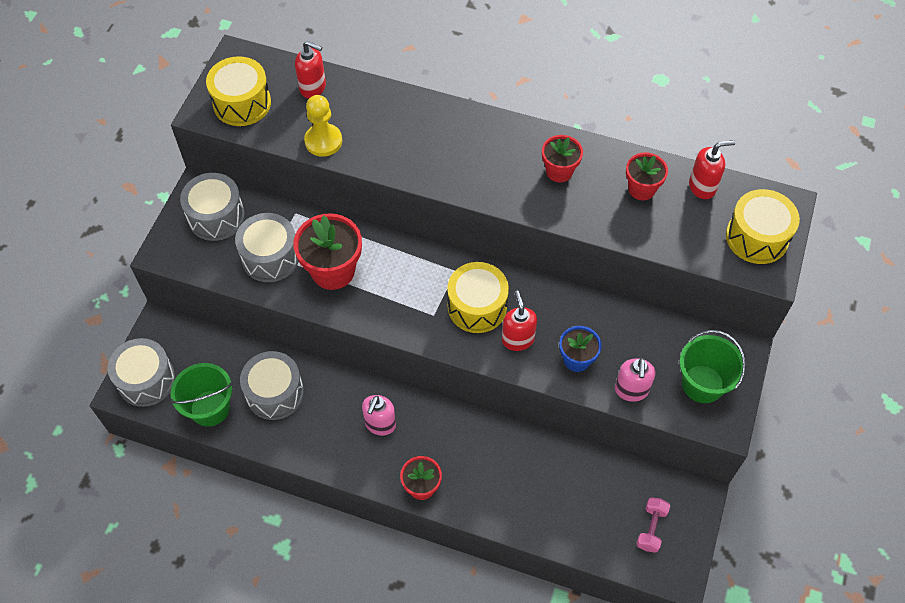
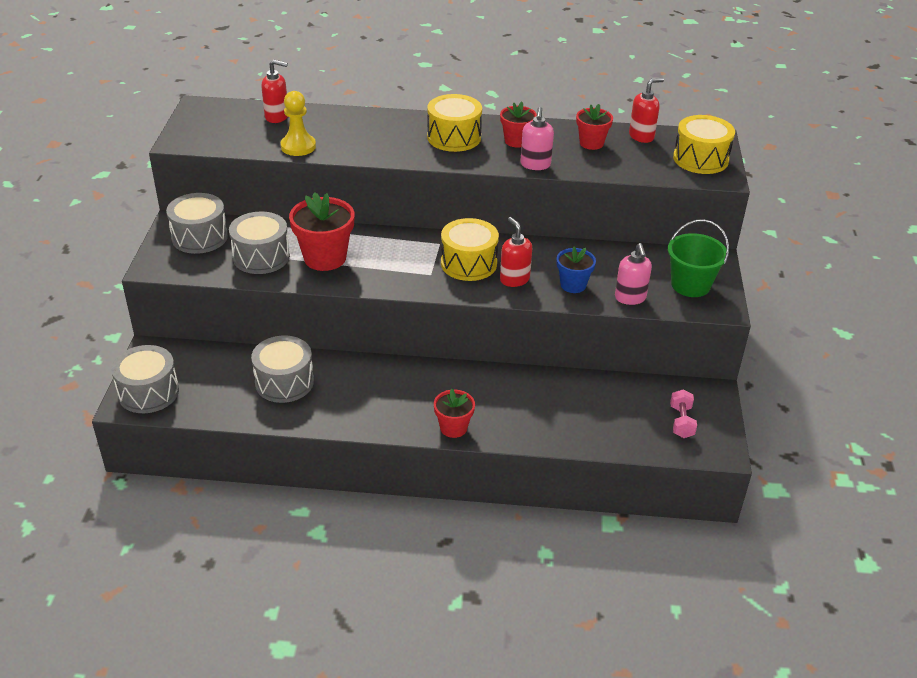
camera: 15 degrees left, 20 degrees down
green bucket [170,363,233,427] -> none
yellow drum [206,56,271,126] -> yellow drum moved to [427,94,482,152]
pink soap dispenser [362,395,396,436] -> pink soap dispenser moved to [520,107,554,170]

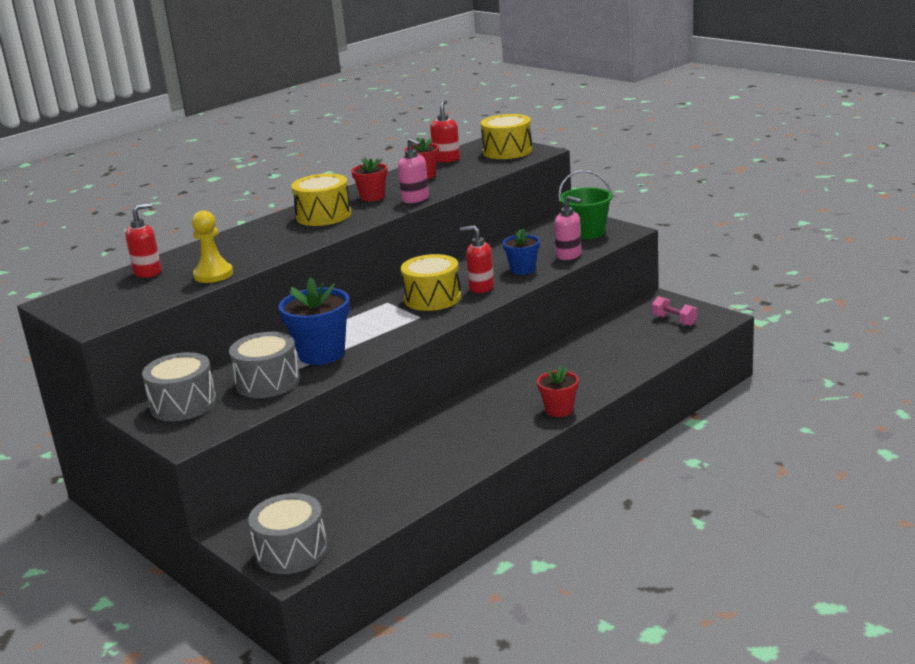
camera: 45 degrees left, 15 degrees down
grey drum [251,336,314,403] -> none
red flower pot [289,192,355,271] -> blue flower pot [278,277,350,365]

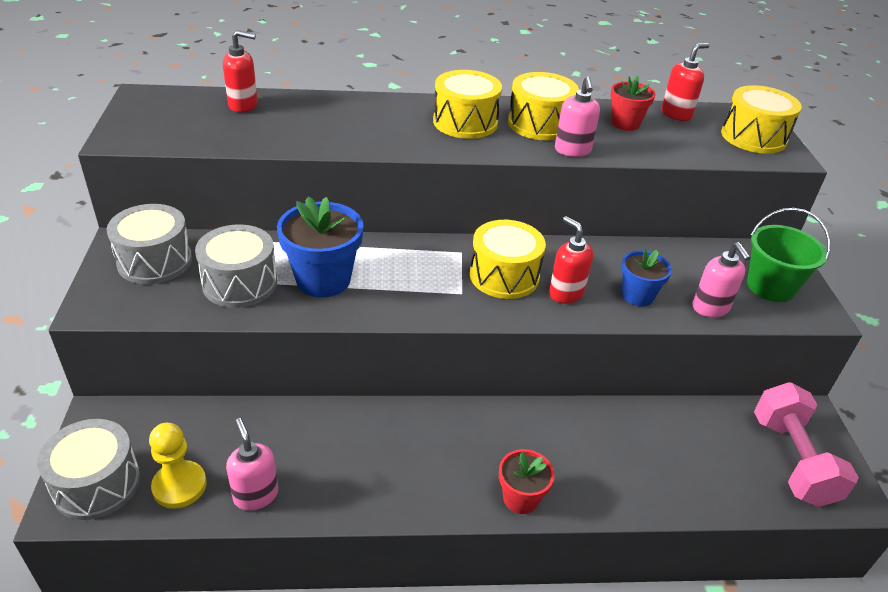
camera: 35 degrees right, 15 degrees up
yellow pawn [192,210,233,283] -> yellow pawn moved to [149,423,207,509]
red flower pot [351,157,388,201] -> yellow drum [508,72,579,140]
pink dumbbell [652,296,697,326] -> pink dumbbell [754,382,859,507], size x1.90
none -> pink soap dispenser [226,418,278,511]

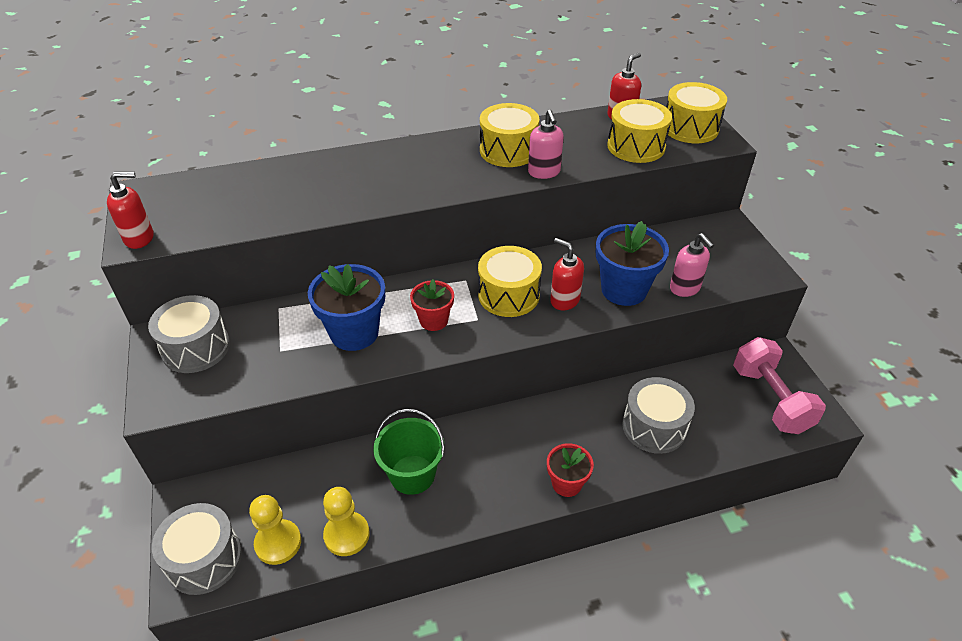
camera: 10 degrees left, 5 degrees up
grey drum [195,224,277,308] -> grey drum moved to [622,377,695,454]
red soap dispenser [223,30,258,112] -> red soap dispenser moved to [107,172,153,249]
pink soap dispenser [226,418,278,511] -> yellow pawn [323,487,370,556]
yellow drum [433,70,502,139] -> yellow drum moved to [607,99,672,163]
red flower pot [610,76,655,131] -> red flower pot moved to [410,279,454,331]
blue flower pot [621,250,672,307] -> blue flower pot [596,221,669,306], size x1.67
green bucket [747,208,831,302] -> green bucket moved to [373,409,445,495]

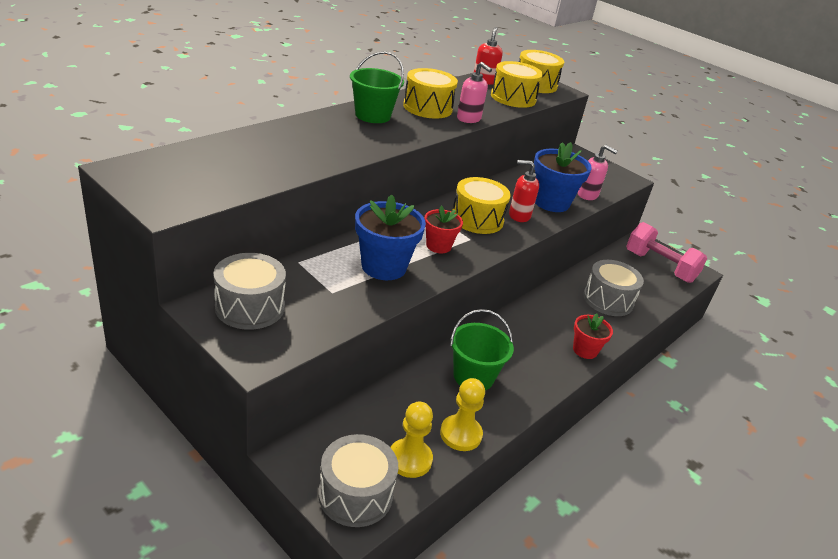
camera: 35 degrees left, 10 degrees down
red soap dispenser [107,172,153,249] -> none
none -> green bucket [350,51,404,123]

